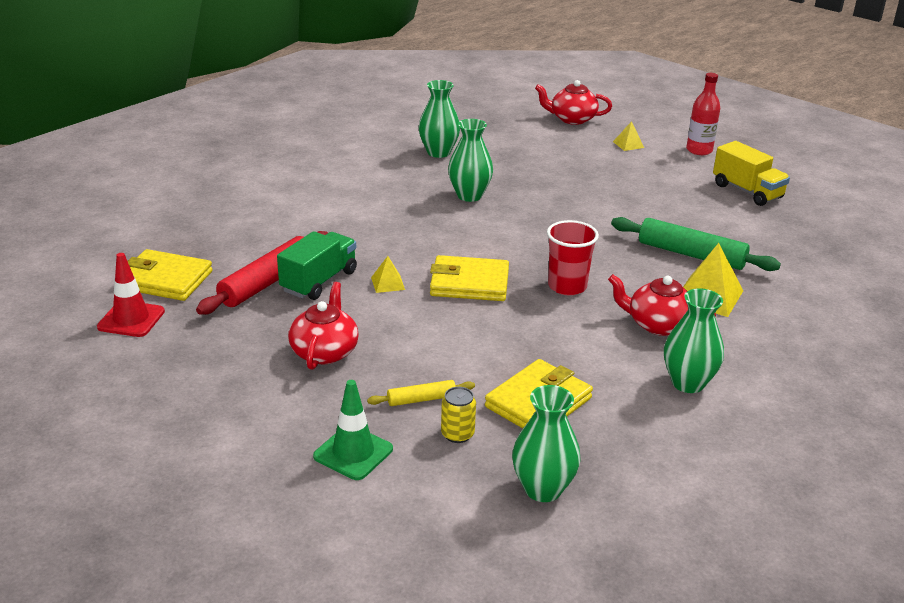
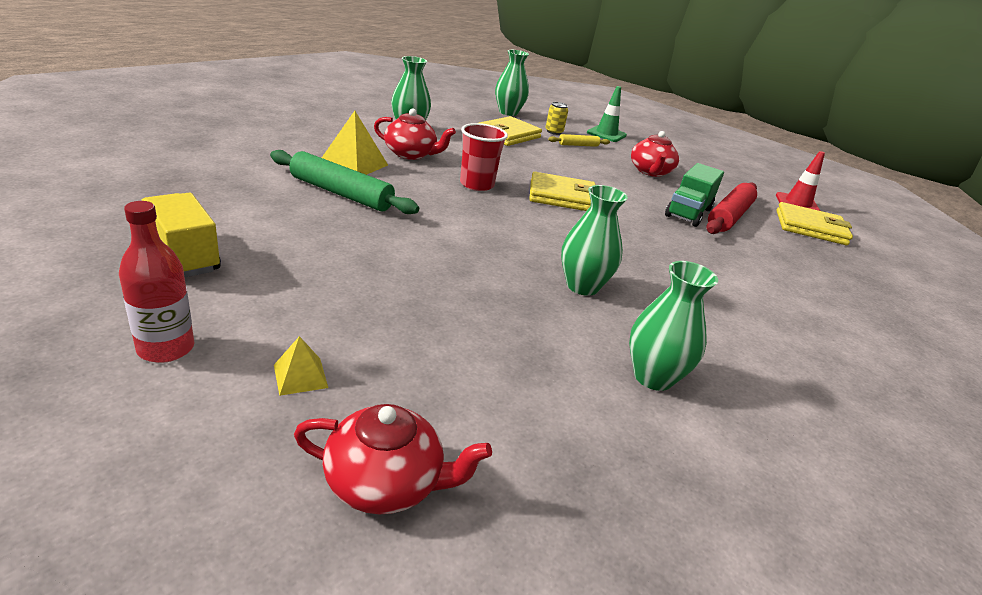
camera: 175 degrees right, 0 degrees up
yellow pyramid [371,256,405,293] -> none

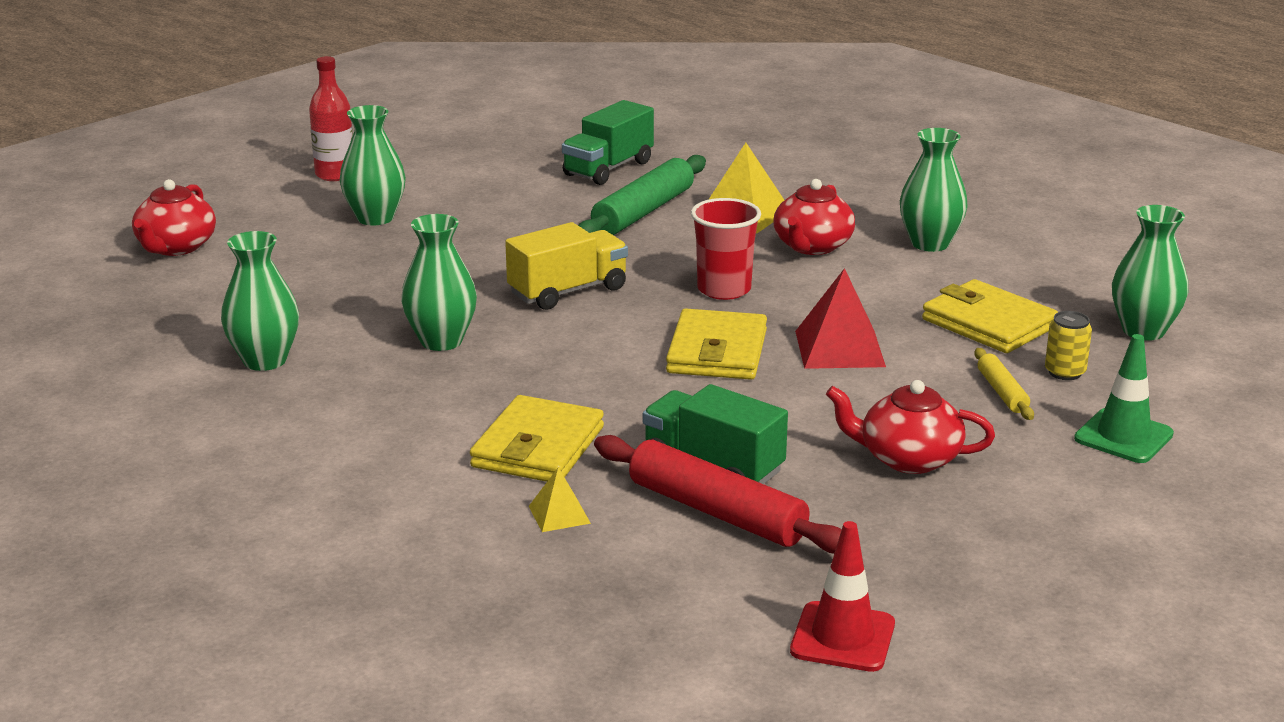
camera: 100 degrees right, 5 degrees down
yellow truck [141,193,221,277] -> yellow truck moved to [505,222,628,310]
yellow pyramid [274,336,328,396] -> yellow pyramid moved to [529,467,591,532]
yellow wallet [776,202,853,245] -> yellow wallet moved to [470,395,604,482]
none -> green vase [340,105,406,226]
none -> green truck [562,100,654,185]
none -> red pyramid [795,268,886,369]

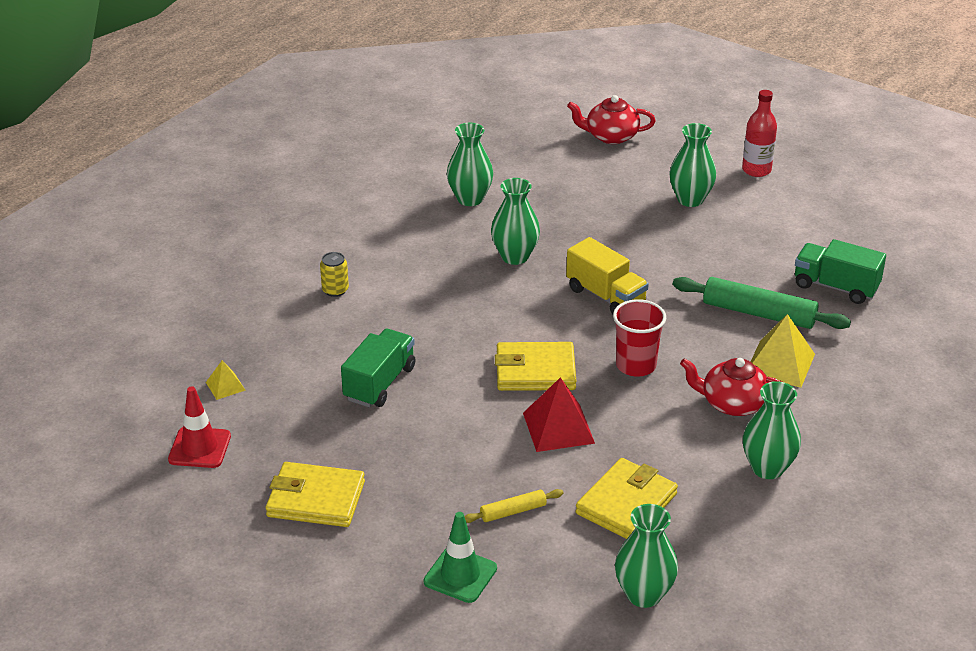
camera: 80 degrees right, 10 degrees up
yellow wallet [470,395,604,482] -> yellow wallet moved to [266,462,365,527]
yellow pyramid [529,467,591,532] -> yellow pyramid moved to [206,360,246,400]
red rolling pin [594,435,842,554] -> none
red teapot [826,380,995,474] -> none
yellow can [1045,311,1092,380] -> yellow can moved to [320,252,349,297]

